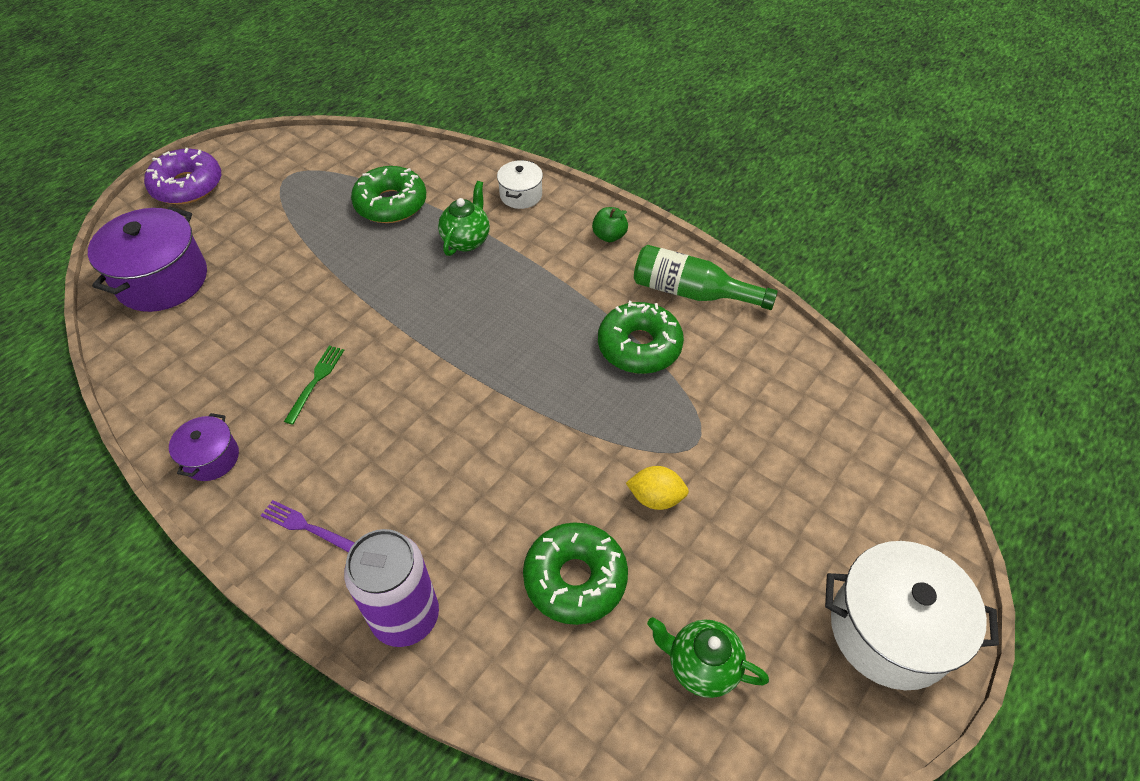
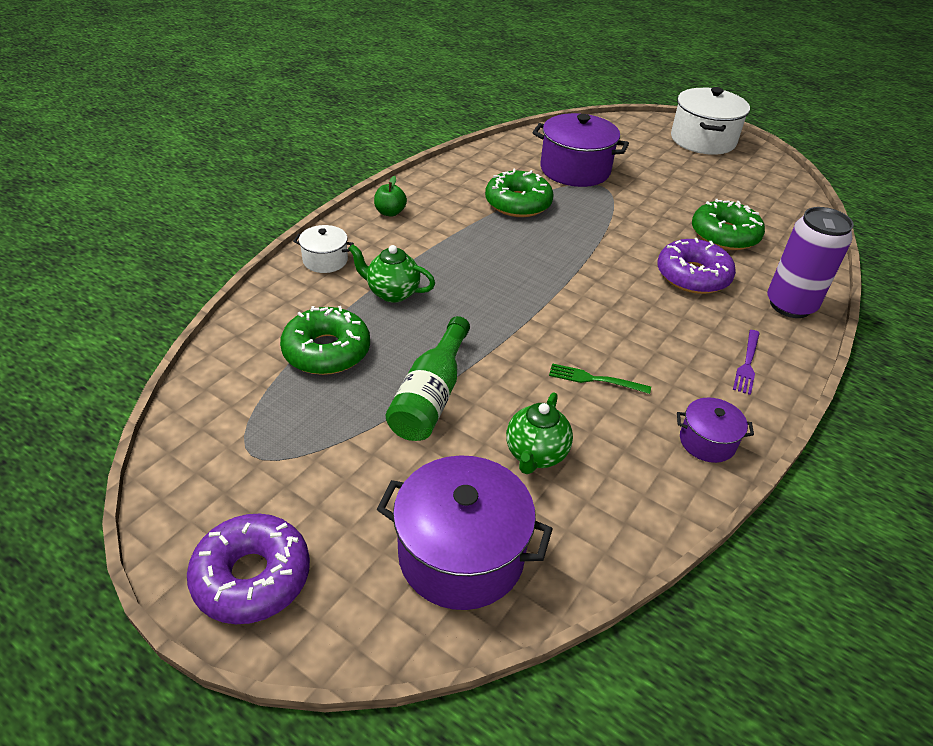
camera: 95 degrees left, 10 degrees down
yellow lemon [626,466,689,510] -> none
green bottle [634,245,778,310] -> green bottle moved to [386,316,470,441]
green teapot [647,617,769,698] -> green teapot moved to [506,392,573,474]
none -> purple pot [532,113,629,187]
none -> purple donut [657,238,736,294]

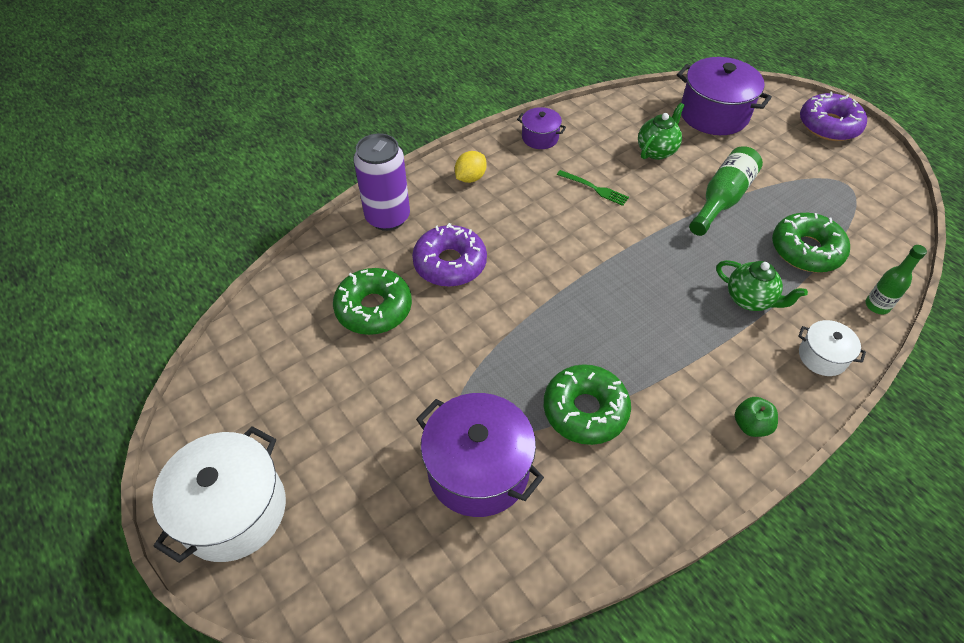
camera: 160 degrees left, 10 degrees up
purple fork [733,330,760,395] -> yellow lemon [455,151,487,183]
none -> green bottle [866,245,927,314]

